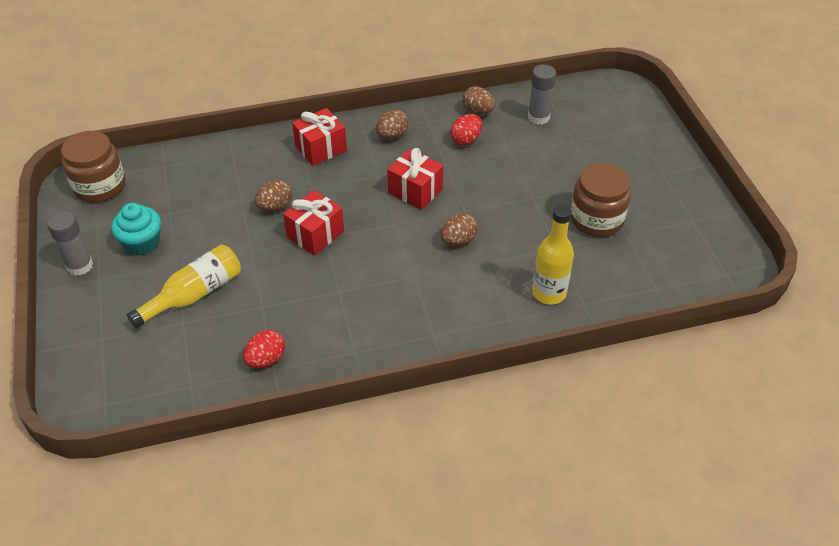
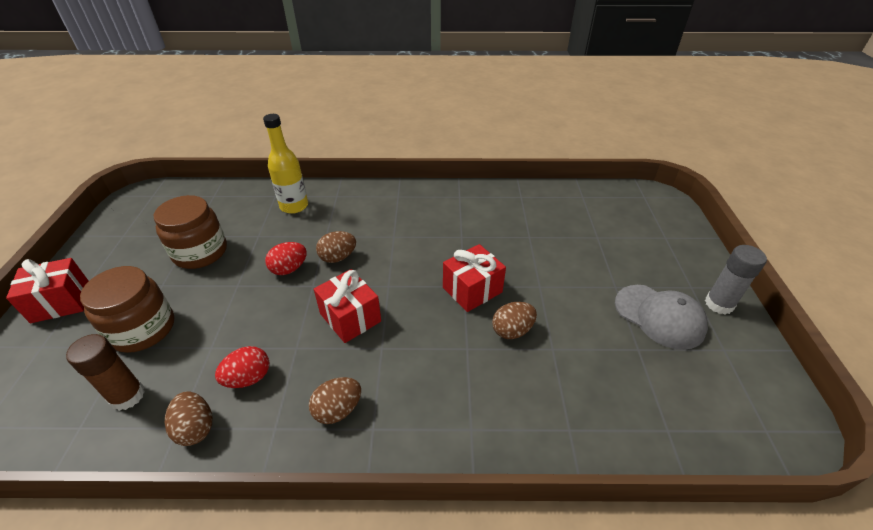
camera: 165 degrees left, 5 degrees down
brown jar [61,131,125,202] -> brown jar moved to [80,266,174,353]
turquoise cupcake [111,203,161,256] -> grey cap [615,285,708,350]
yellow bottle [127,245,241,328] -> none
red egg [243,330,285,368] -> red egg moved to [265,242,307,275]
red gift [292,108,347,166] -> red gift moved to [6,258,89,323]
grey glue stick [528,65,556,125] -> brown glue stick [66,334,145,411]

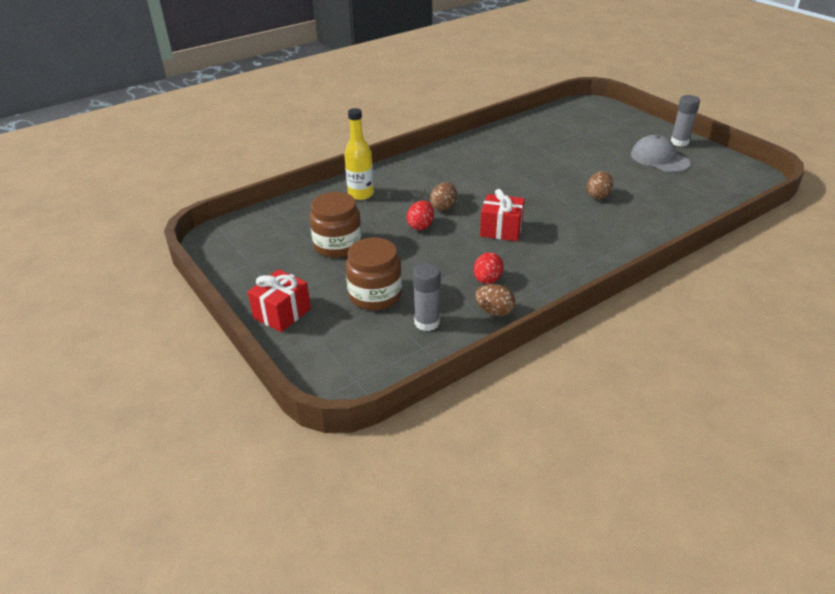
camera: 35 degrees left, 5 degrees down
brown glue stick [66,334,145,411] -> grey glue stick [413,263,441,331]
brown egg [309,377,361,424] -> none
red gift [443,244,506,312] -> none
grey cap [615,285,708,350] -> grey cap turned 135 degrees counterclockwise [631,135,691,172]

